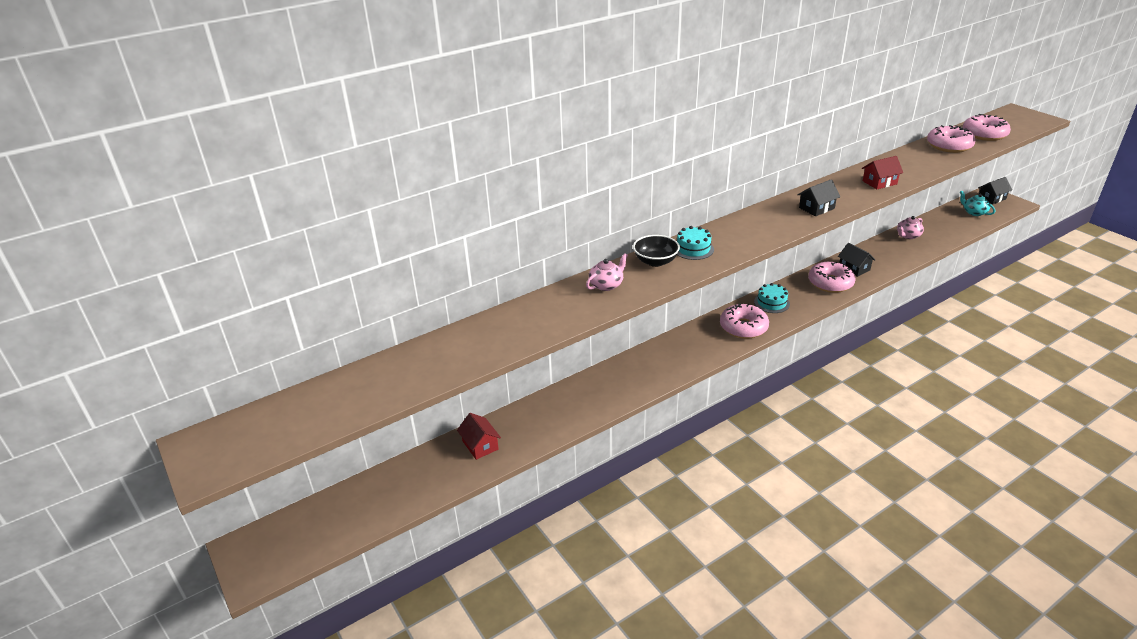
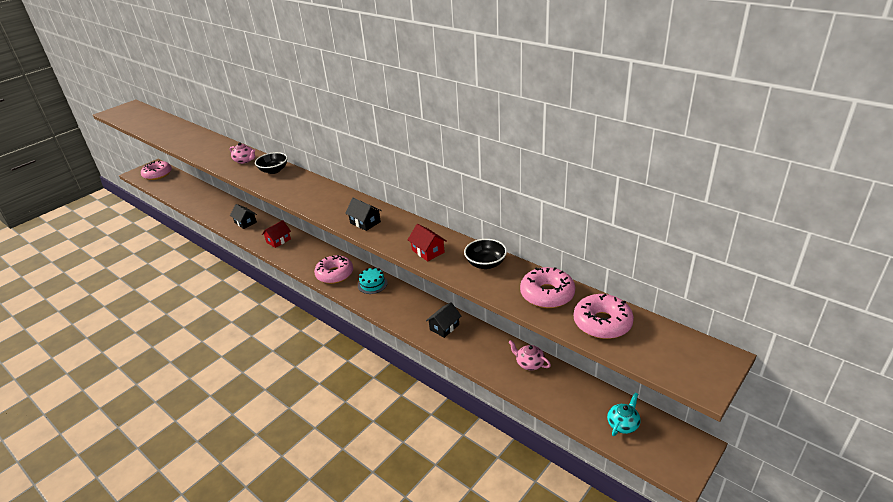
camera: 75 degrees right, 0 degrees up
red house [457,413,501,460] -> red house moved to [262,220,291,248]
turquoise cake [677,226,714,260] -> none
pink donut [808,262,855,293] -> pink donut moved to [141,161,172,180]
black house [978,177,1012,205] -> black house moved to [230,204,257,229]
none -> black bowl [464,239,507,269]

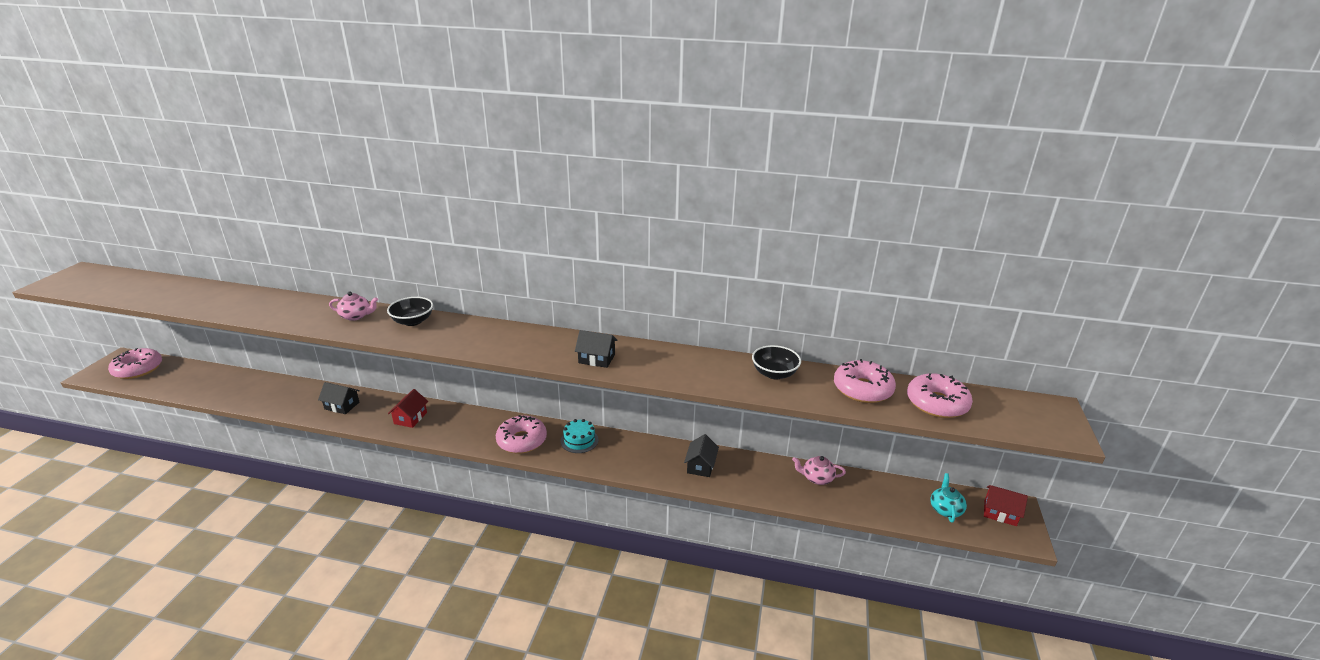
camera: 30 degrees left, 5 degrees down
red house [407,224,447,261] -> red house moved to [984,485,1028,526]

